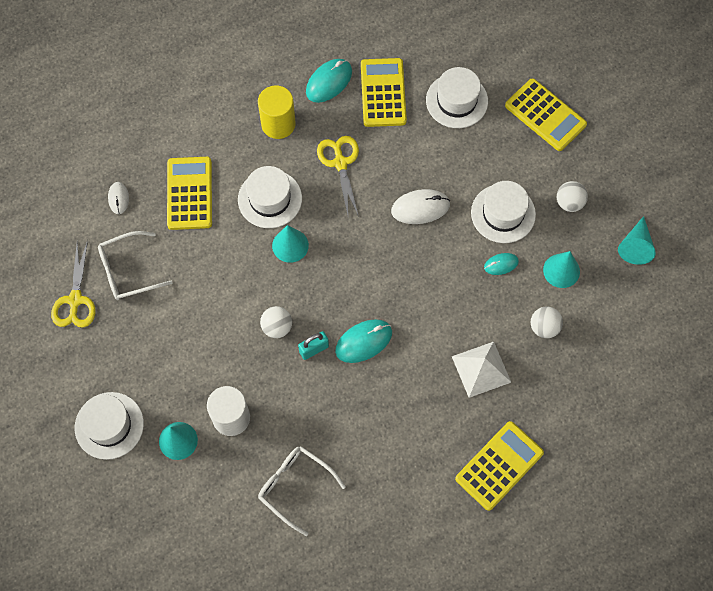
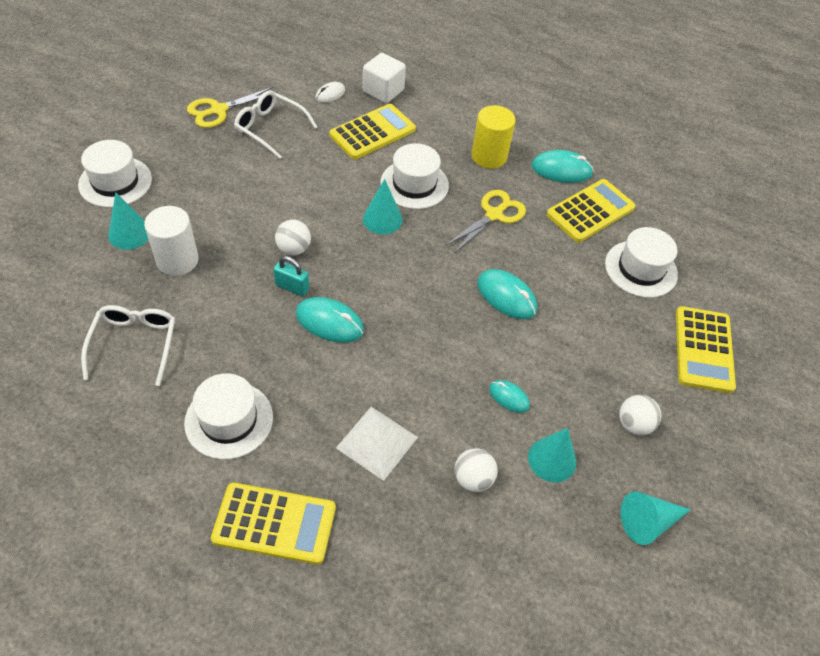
camera: 50 degrees right, 15 degrees down
white mouse [391,189,450,224] -> turquoise mouse [477,269,537,319]
white hat [471,181,536,243] -> white hat moved to [184,373,273,459]
none -> white cube [363,53,406,103]

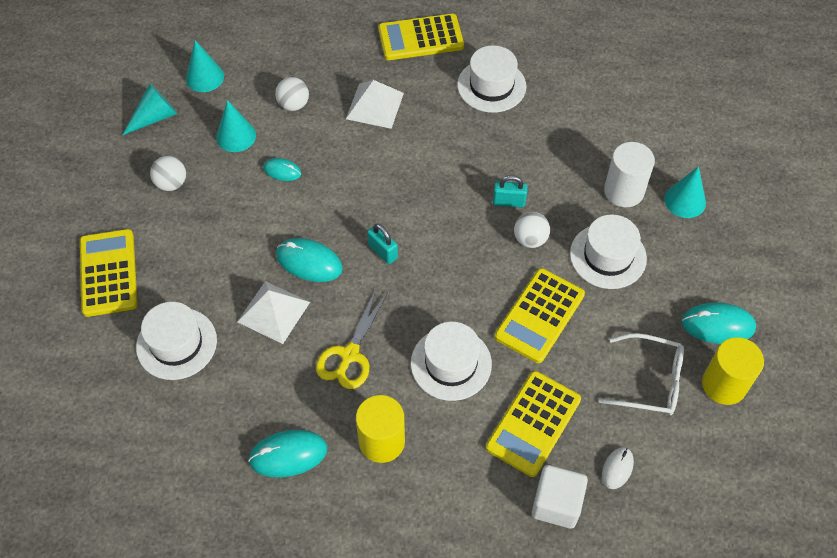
camera: 165 degrees right, 5 degrees up
white hat [78,140,152,208] -> white hat moved to [570,215,647,289]
white glasses [81,305,175,386] -> none
yellow scissors [187,87,278,128] -> yellow cylinder [702,337,764,405]
turquoise mouse [296,297,364,343] -> turquoise mouse moved to [682,302,756,344]
turquoise cone [363,179,403,234] -> turquoise cone moved to [186,40,224,92]
yellow calculator [547,179,636,242] -> yellow calculator moved to [495,268,585,363]
none -> white pyramid [237,281,310,344]
none -> turquoise padlock [367,223,398,264]

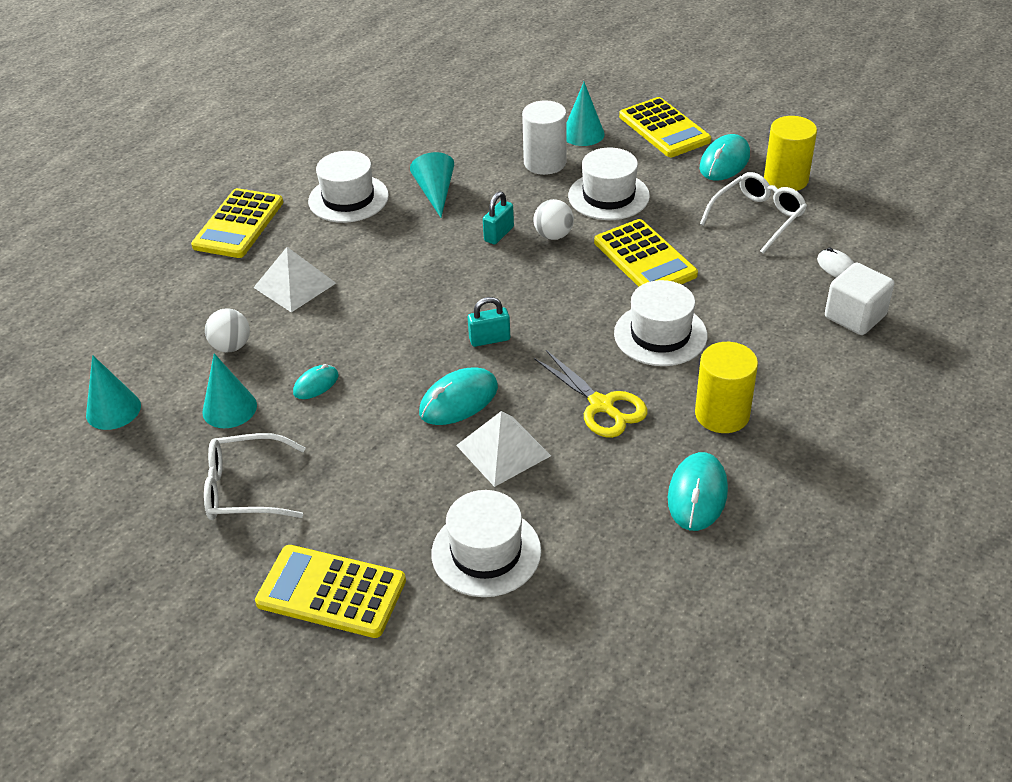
camera: 60 degrees left, 15 degrees down
turquoise cone [122,84,177,135] -> turquoise cone moved to [410,152,454,218]
white ball [150,156,186,191] -> white glasses [204,433,306,520]
yellow calculator [486,371,581,477] -> yellow calculator moved to [619,97,711,157]

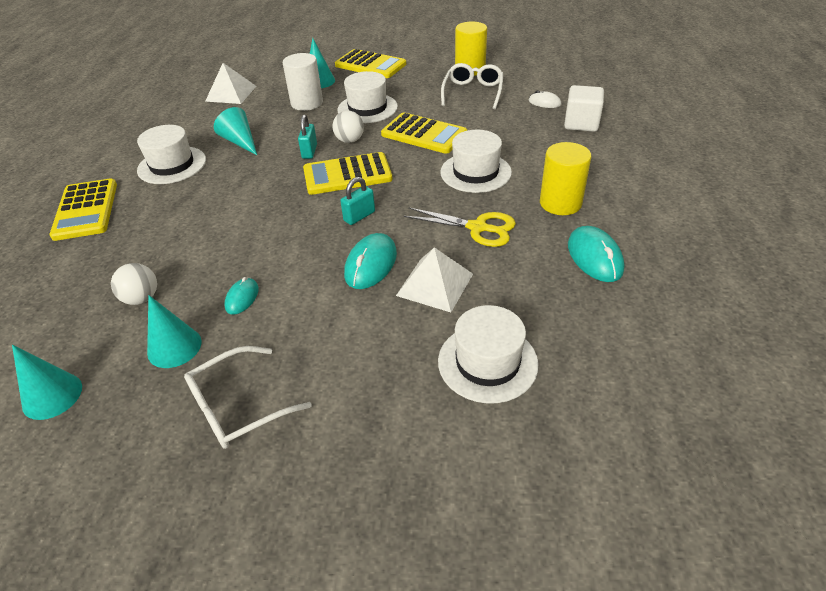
camera: 30 degrees left, 0 degrees up
white pyramid [253,247,336,312] -> white pyramid moved to [205,63,256,104]
yellow calculator [255,545,406,638] -> yellow calculator moved to [303,152,393,195]
turquoise mouse [700,134,750,181] -> none

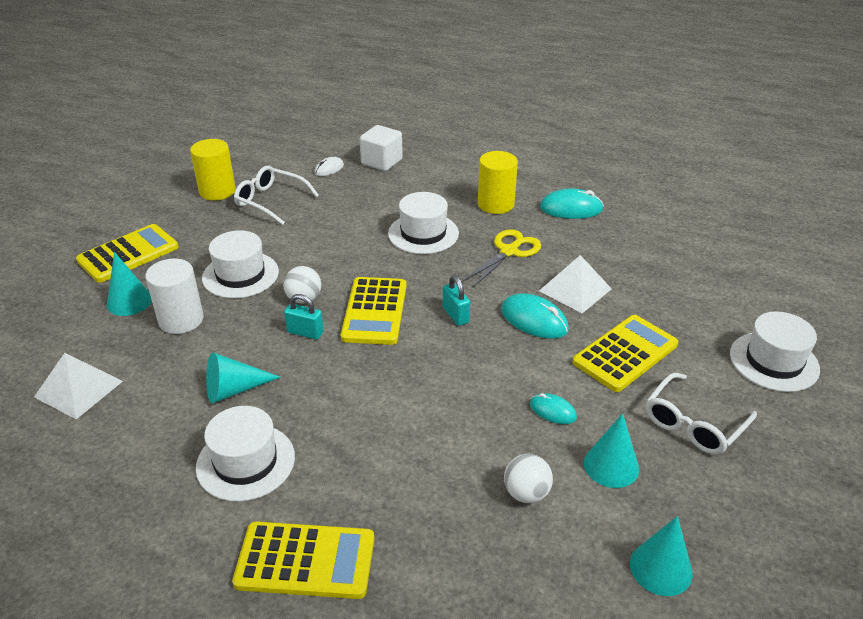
camera: 75 degrees left, 5 degrees down
white glasses [184,346,312,449] -> white glasses turned 60 degrees clockwise [646,373,757,455]
yellow calculator [381,112,467,154] -> yellow calculator moved to [572,315,678,392]
white hat [438,305,539,403] -> white hat moved to [730,311,820,392]

